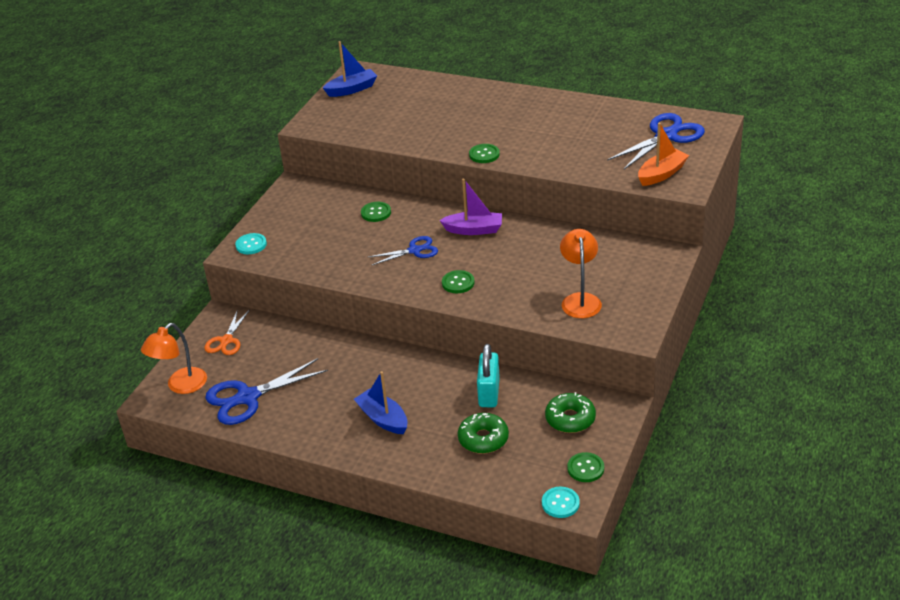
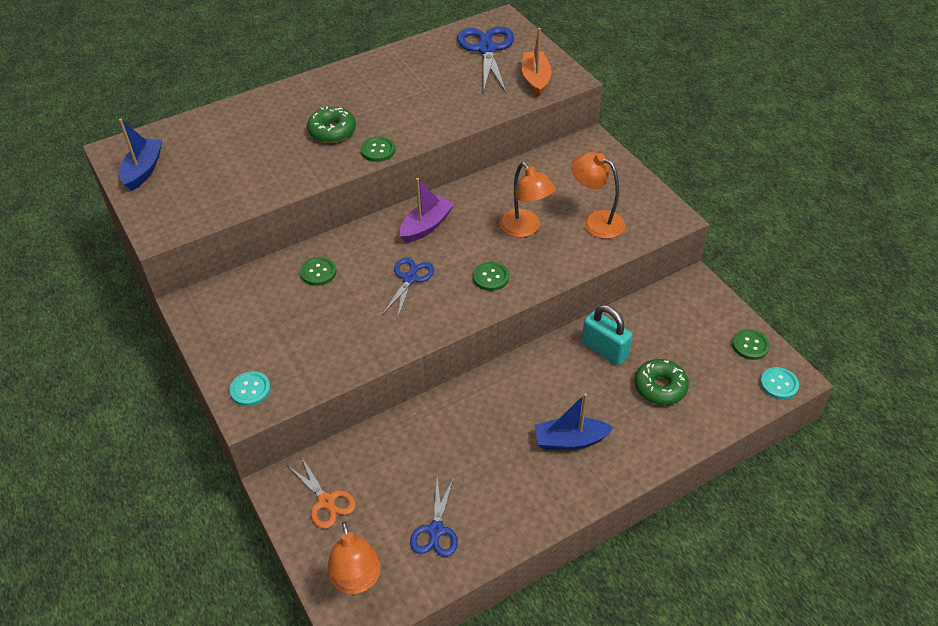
camera: 55 degrees left, 10 degrees up
blue scissors [205,358,328,425] -> blue scissors [410,477,458,557], size x0.60
green donut [545,392,596,433] -> green donut moved to [307,106,356,143]
none -> orange lamp [499,162,555,237]

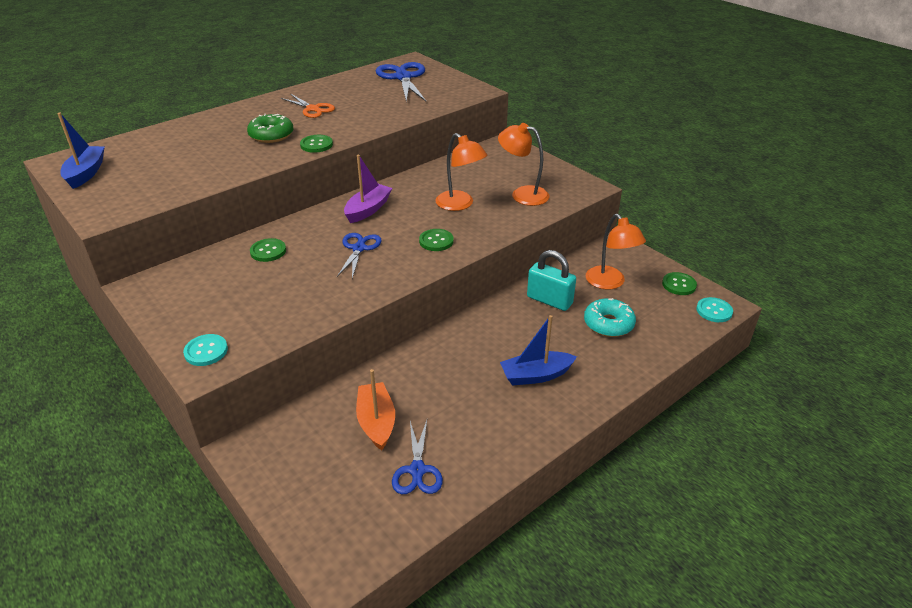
camera: 10 degrees left, 10 degrees down
orange scissors [287,456,356,529] -> orange scissors moved to [281,94,335,118]
orange lamp [328,522,380,594] -> orange lamp moved to [586,214,646,290]
orange boat [522,28,552,97] -> orange boat moved to [356,369,395,451]
green donut [635,359,689,405] -> turquoise donut [584,298,636,337]

